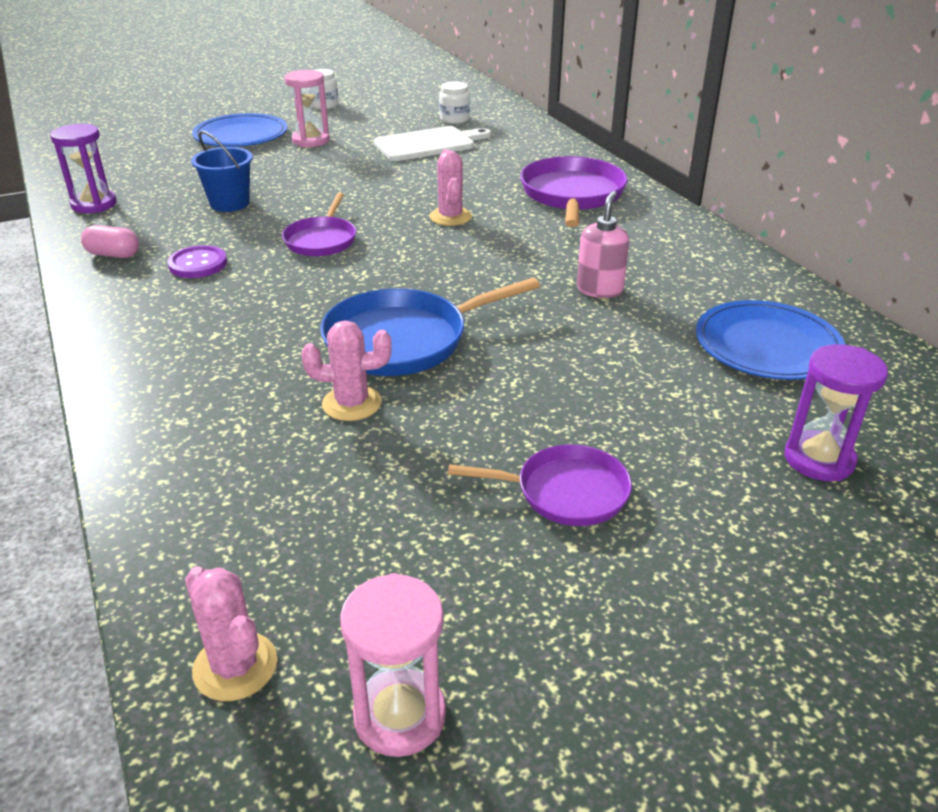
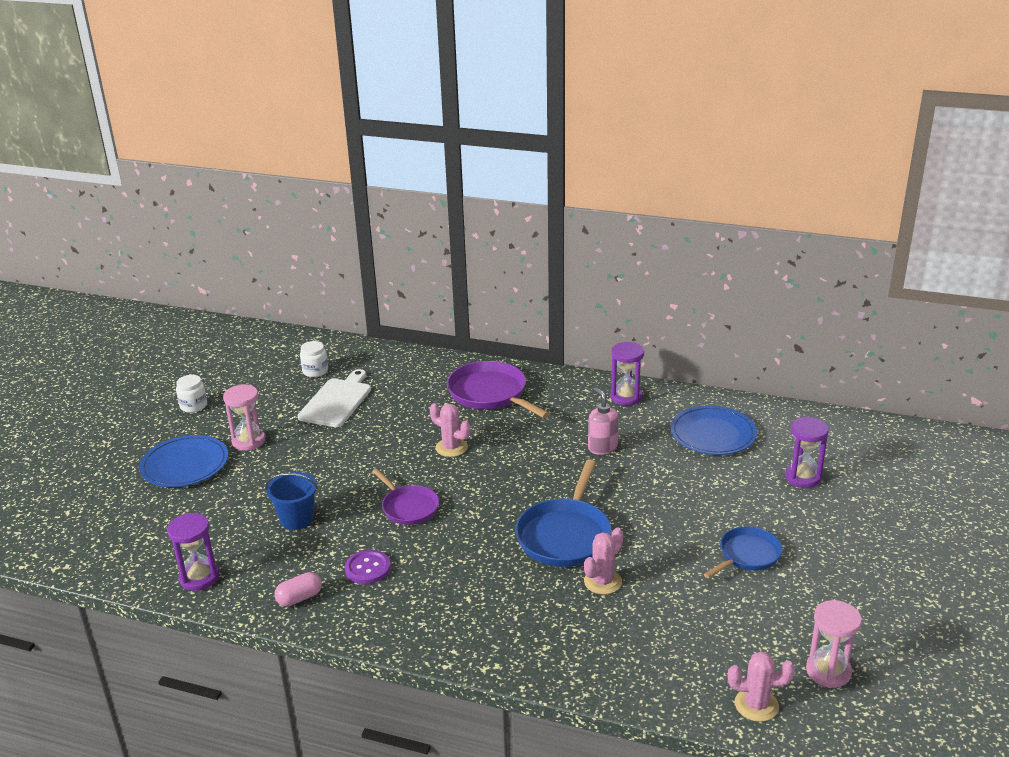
camera: 45 degrees left, 5 degrees down
purple pan [448,445,632,526] -> blue pan [704,527,782,578]
none -> purple hourglass [610,342,644,405]

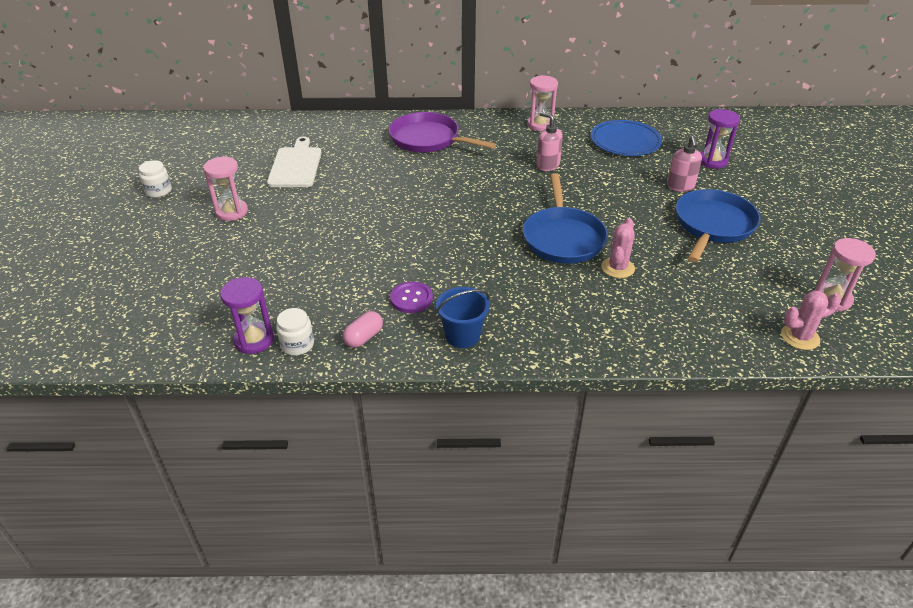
camera: 20 degrees left, 10 degrees up
blue plate [139,435,228,487] -> none
blue bucket [265,472,318,530] -> blue bucket moved to [436,287,490,348]
white jar [300,341,328,377] -> white jar moved to [276,308,314,356]
purple pan [372,469,439,525] -> none
pink cactus [430,403,470,457] -> none
purple hourglass [610,342,644,405] -> pink hourglass [527,75,558,131]
blue pan [704,527,782,578] -> blue pan [676,189,761,262], size x1.61
none -> pink soap dispenser [667,136,702,192]

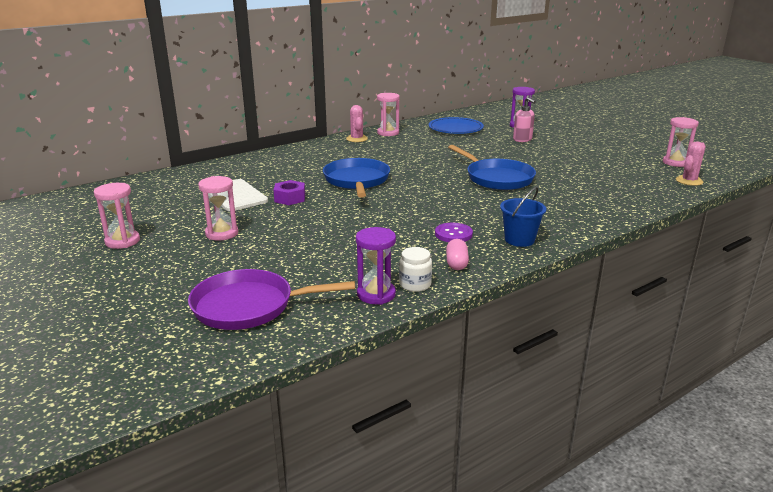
camera: 35 degrees left, 15 degrees down
white jar [139,160,172,198] -> pink hourglass [94,183,140,249]
purple pan [389,112,496,153] -> purple pan moved to [188,269,355,330]
pink soap dispenser [536,112,563,171] -> none
pink cactus [601,218,635,278] -> pink cactus moved to [346,105,368,142]
blue pan [676,189,761,262] -> blue pan moved to [323,158,390,198]
none -> purple nut [274,180,305,205]

